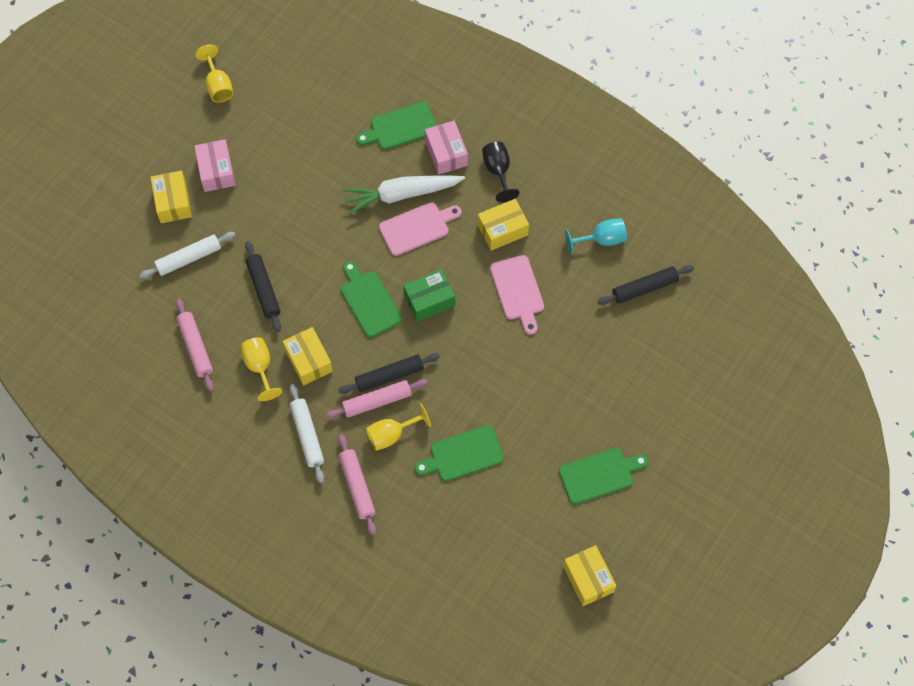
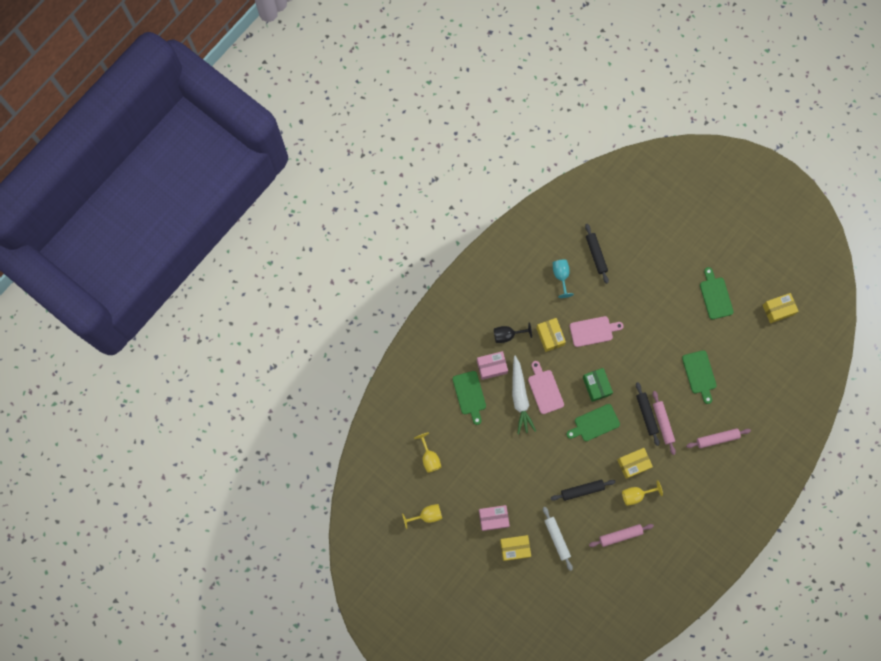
camera: 85 degrees left, 10 degrees up
white rolling pin [290,384,324,483] -> none
yellow goblet [366,403,431,451] -> yellow goblet moved to [414,432,442,473]

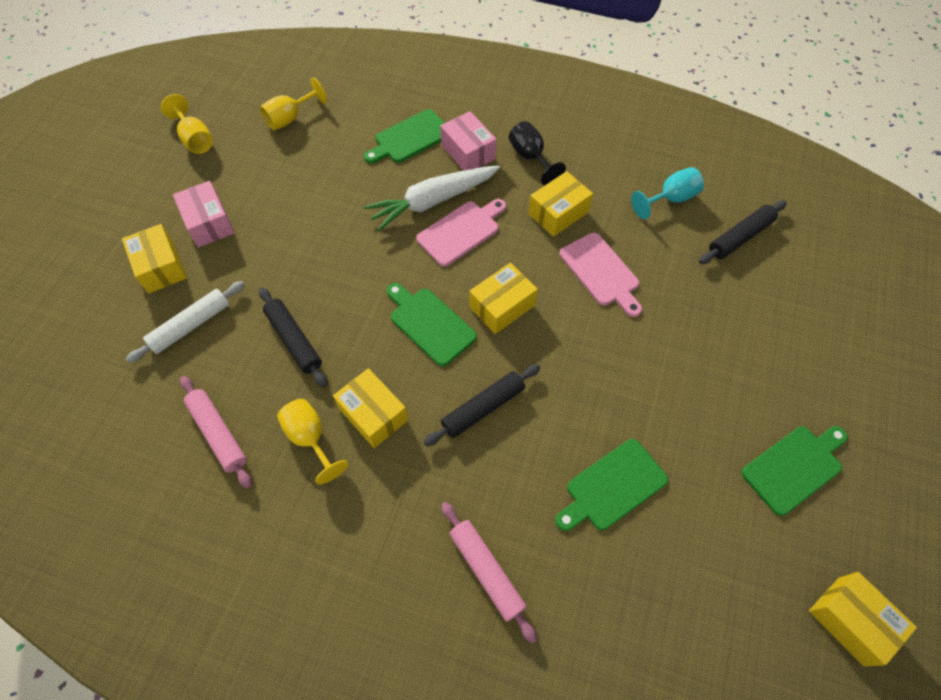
camera: 70 degrees right, 15 degrees down
green box [583,368,613,402] -> yellow box [470,263,538,334]
pink rolling pin [652,391,676,455] -> none

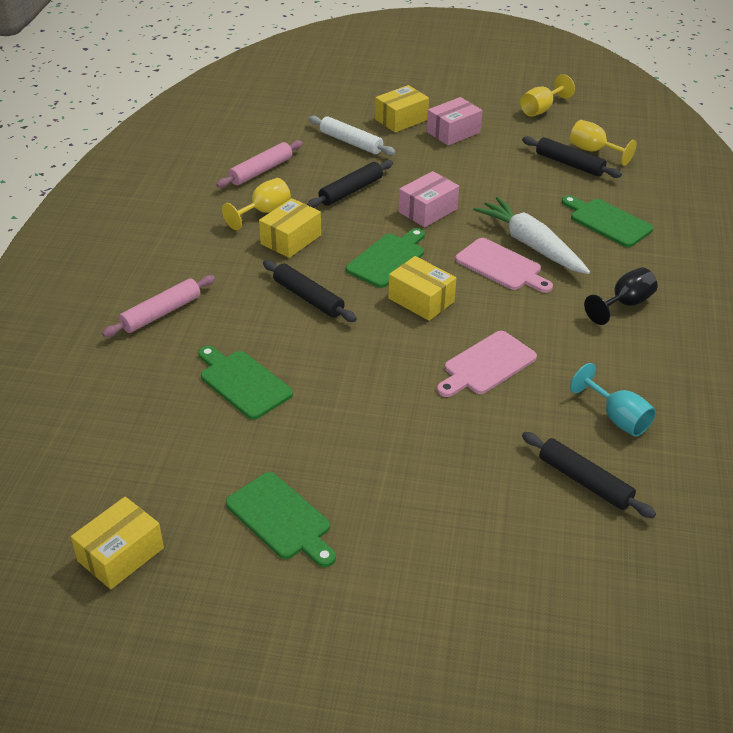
camera: 80 degrees right, 20 degrees down
pink box [440,111,497,171] -> pink box moved to [398,171,459,227]
yellow box [528,171,593,237] -> none
none -> black rolling pin [522,136,622,178]

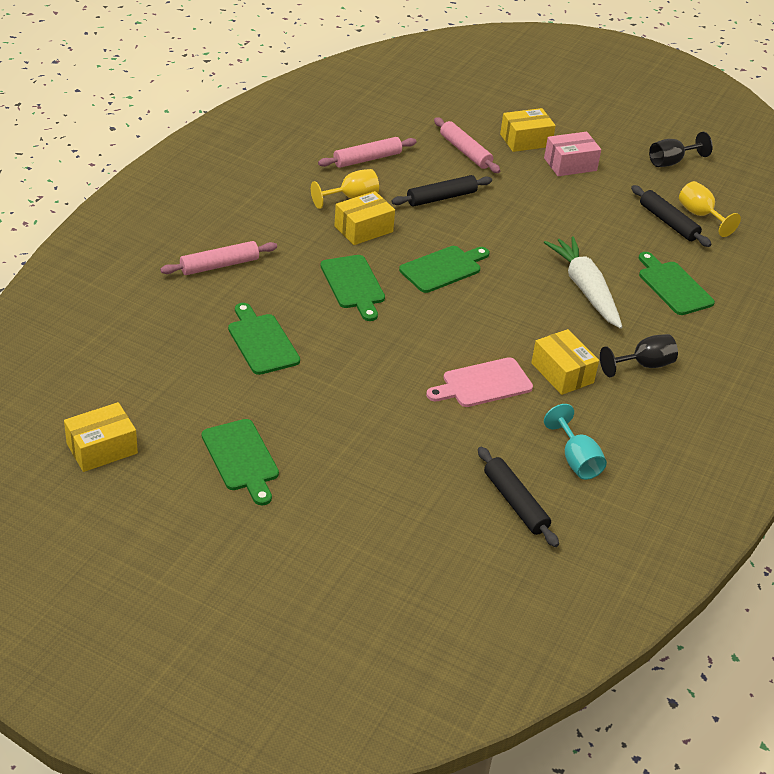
camera: 15 degrees right, 0 degrees up
black rolling pin [263,260,357,322] -> green cutting board [321,255,385,321]
white rolling pin [309,116,396,156] -> pink rolling pin [434,117,500,173]
yellow box [388,256,456,321] -> yellow box moved to [531,329,599,395]
pink box [398,171,459,227] -> none
pink cutting board [455,238,553,293] -> none
yellow goblet [520,74,575,117] -> black goblet [649,132,713,167]

